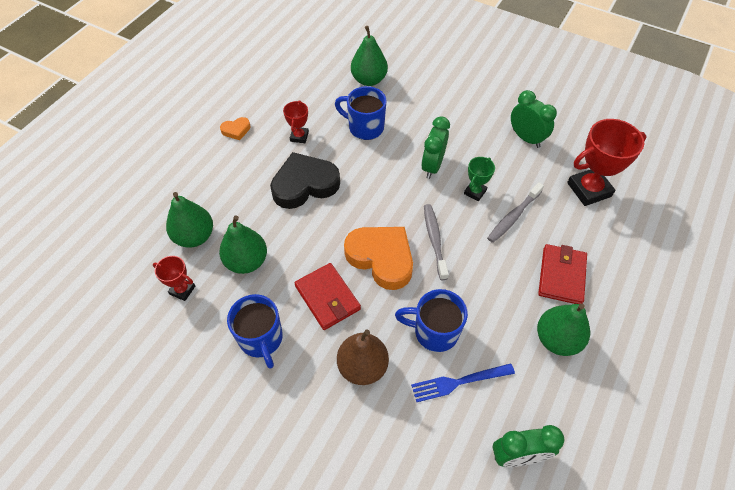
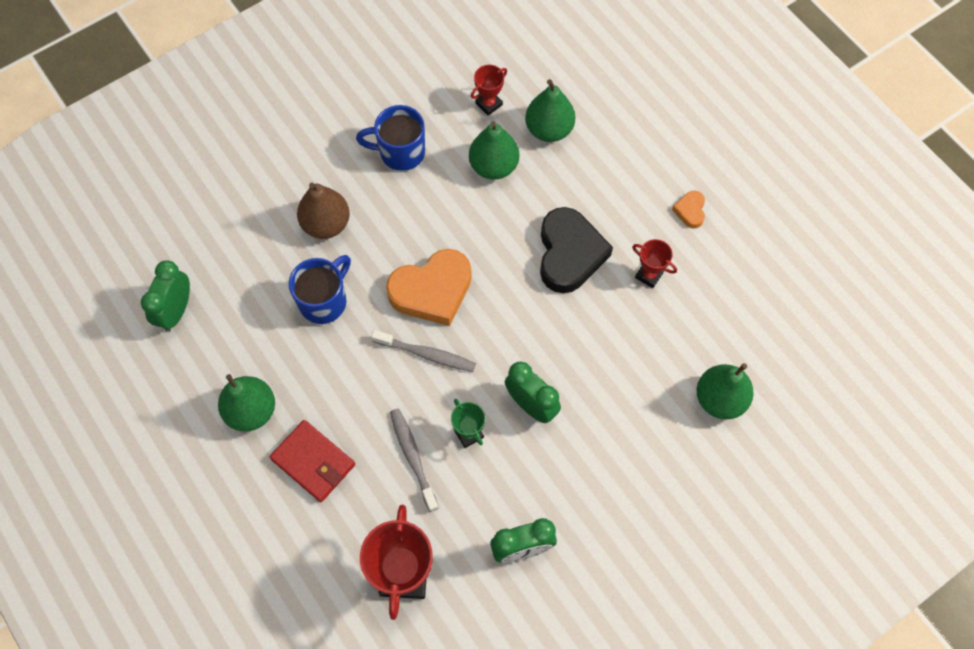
camera: 115 degrees right, 10 degrees up
red wallet [295,263,361,330] -> none
blue mug [335,86,387,140] -> none
blue fork [411,363,515,402] -> none

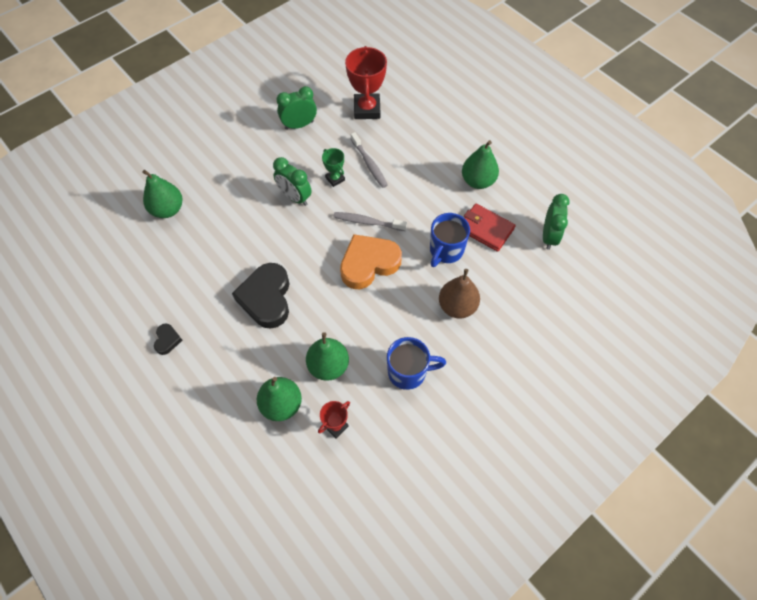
camera: 175 degrees right, 5 degrees down
red wallet [270,420,355,502] -> red wallet moved to [464,204,516,252]
red trophy [632,239,677,288] -> none
orange heart [672,191,705,229] -> black heart [154,323,183,355]

